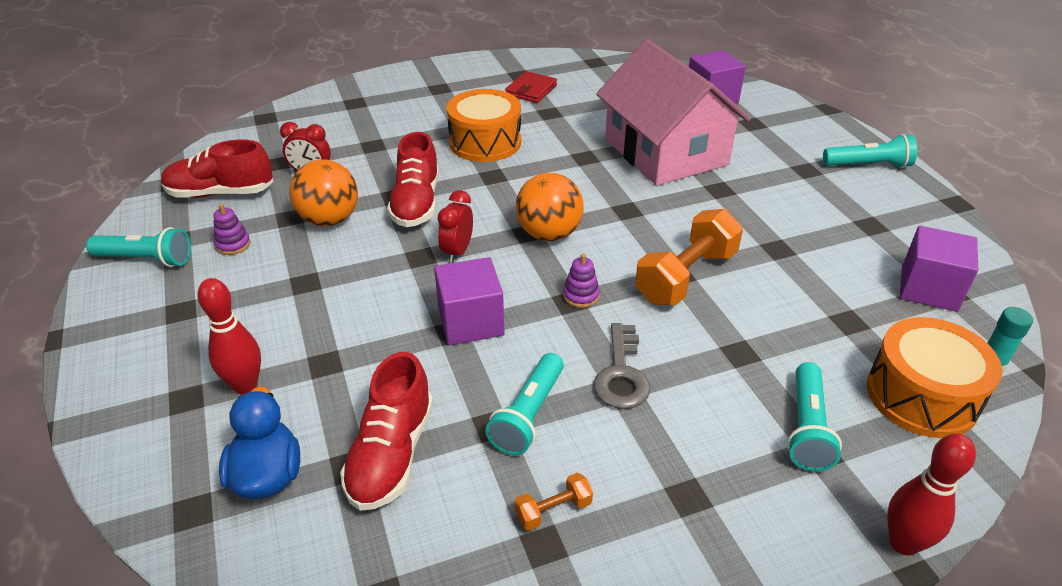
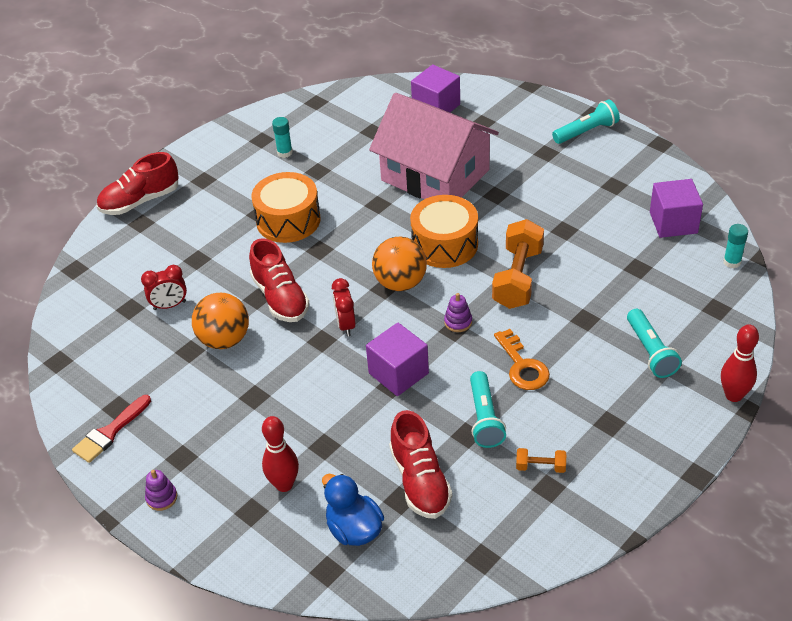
camera: 25 degrees left, 5 degrees up
turquoise flashlight [86,227,191,267] -> red brush [72,395,151,463]
red shoe [161,139,274,198] -> red shoe moved to [97,152,179,215]
purple stacking toy [213,204,250,255] -> purple stacking toy moved to [145,470,177,511]
red wallet [505,71,557,103] -> turquoise glue stick [272,117,293,158]
orange dumbbell [514,473,593,531] -> orange dumbbell turned 60 degrees clockwise [516,448,566,473]
grey key [593,323,650,409] -> orange key [494,329,550,390]
orange drum [867,317,1002,438] -> orange drum moved to [410,195,478,268]

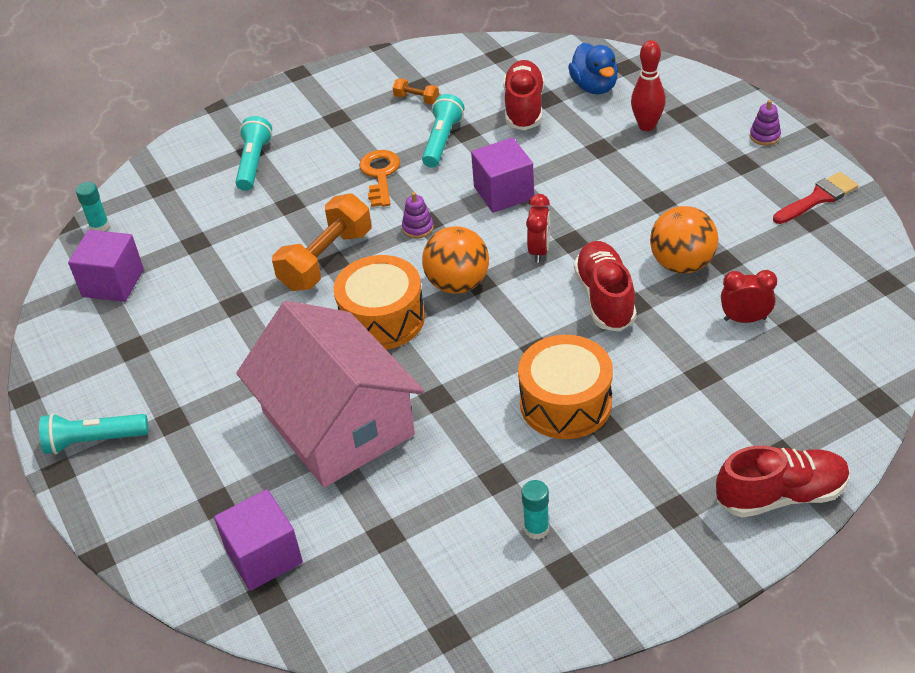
camera: 160 degrees left, 0 degrees up
red bowling pin [721,324,759,402] -> none

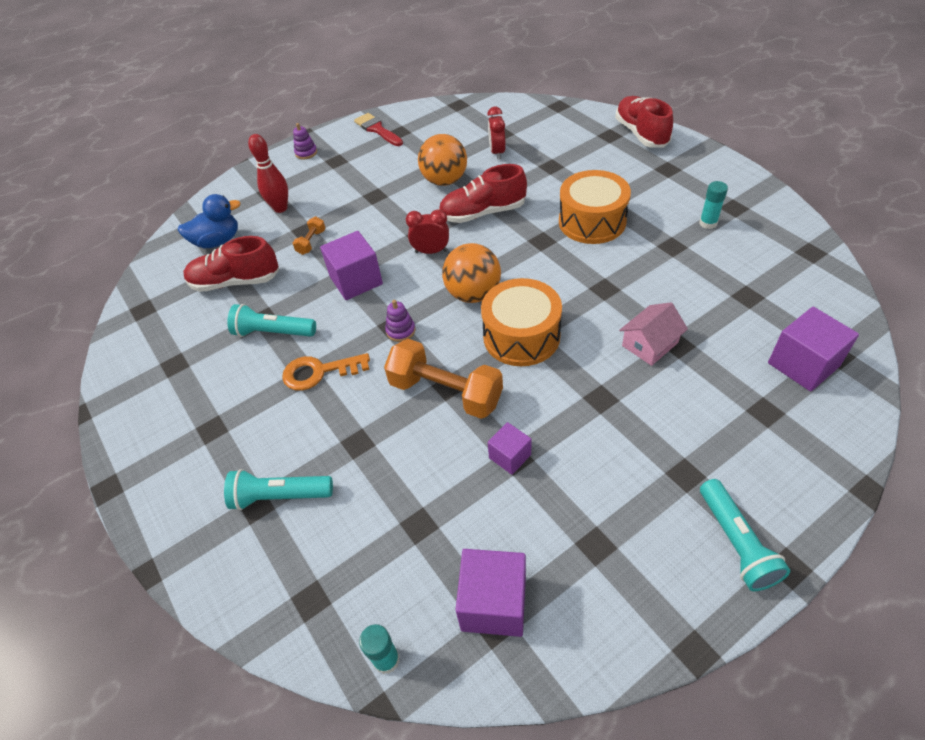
camera: 95 degrees left, 5 degrees up
pink house [236,301,424,488] -> pink house [619,302,688,366], size x0.40
orange dumbbell [392,78,439,104] -> orange dumbbell moved to [293,217,326,255]
none -> purple cube [488,422,531,475]

